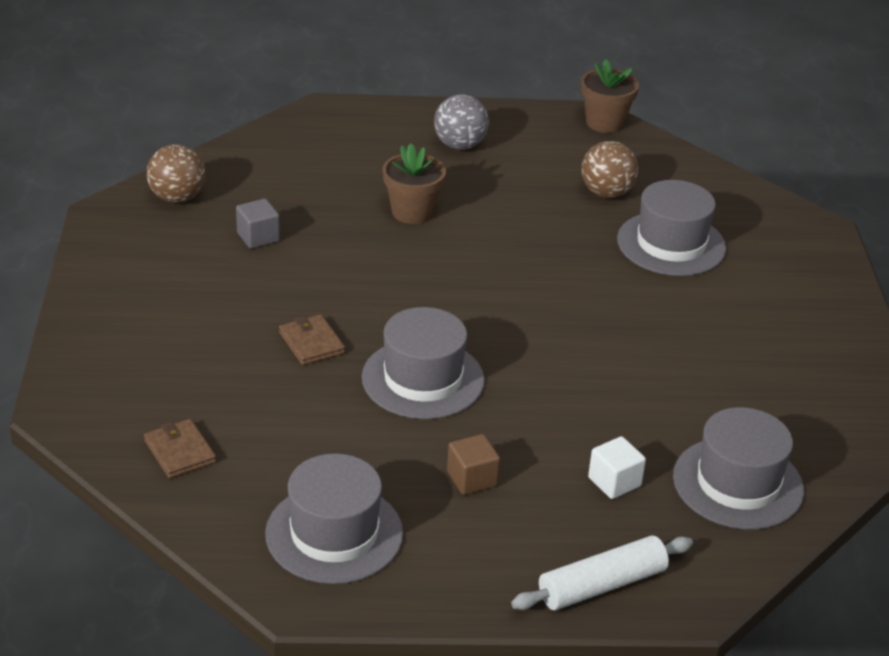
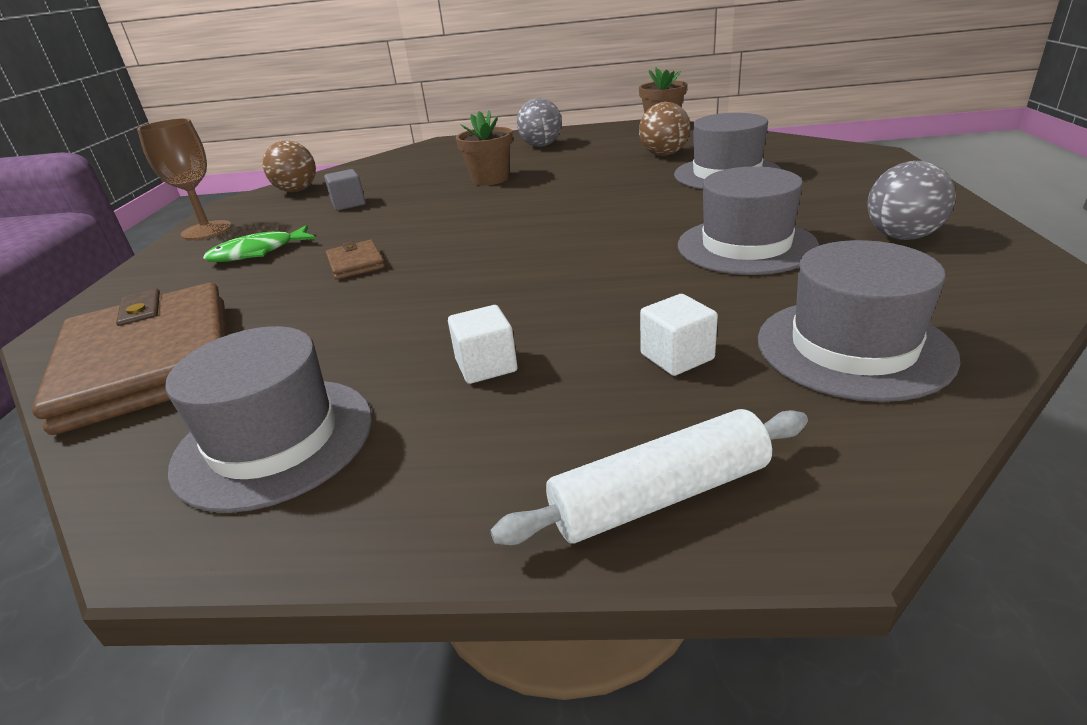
camera: 10 degrees right, 5 degrees down
brown wallet [144,419,216,479] -> brown wallet [32,282,228,435], size x2.47
grey hat [362,307,485,419] -> grey hat moved to [678,167,819,275]
brown cube [447,434,500,495] -> white cube [448,305,517,384]
none -> brown goblet [137,118,232,240]
none -> green fish [203,225,316,262]
none -> grey ball [867,161,956,240]

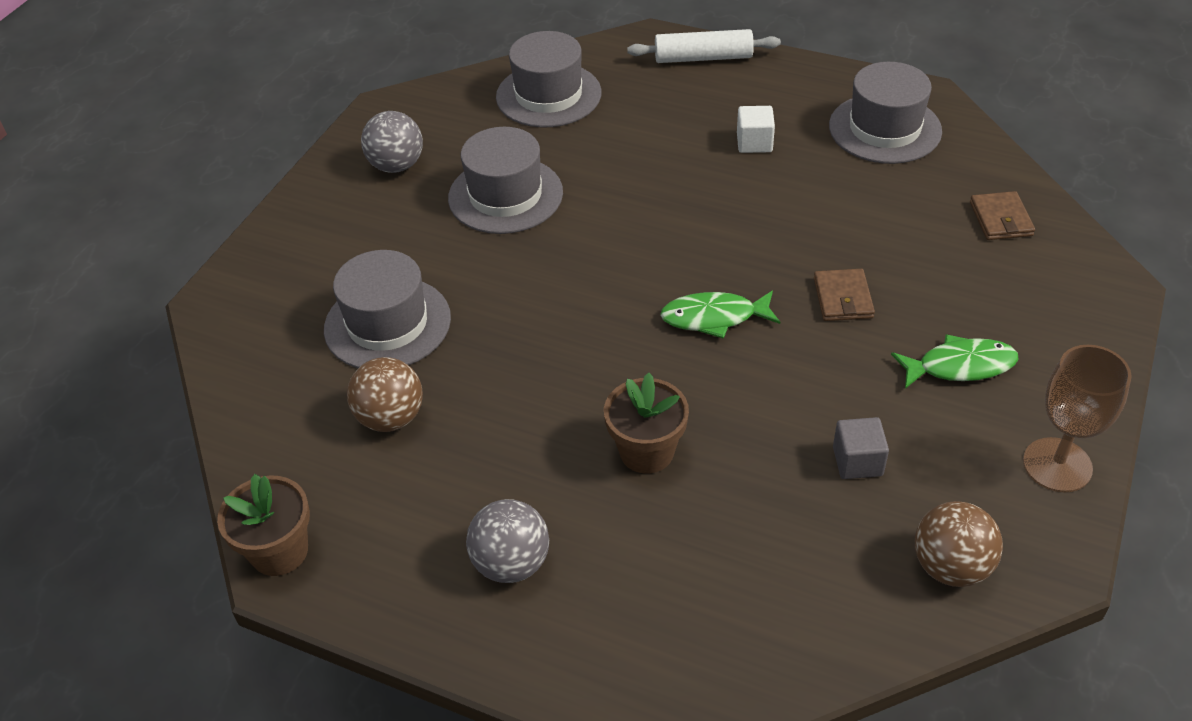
camera: 160 degrees left, 15 degrees up
brown wallet [32,282,228,435] -> brown wallet [970,191,1035,240], size x0.41
white cube [640,294,718,376] -> none
none -> green fish [660,291,780,339]

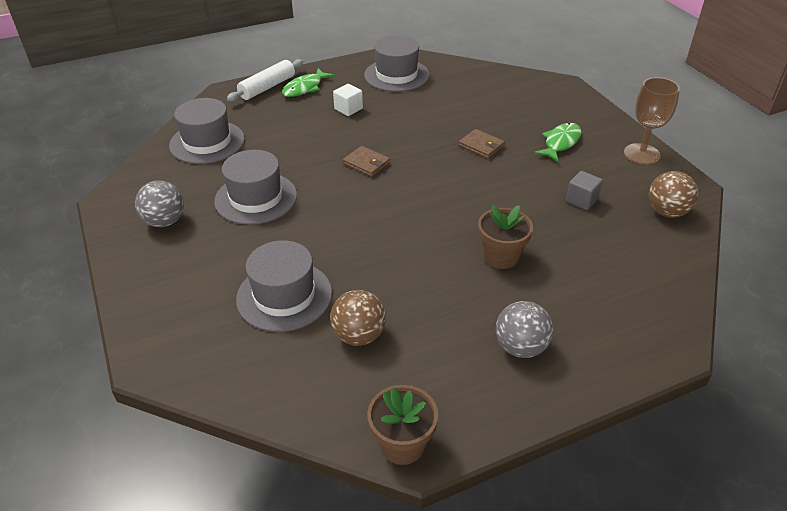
camera: 50 degrees left, 5 degrees down
green fish [660,291,780,339] -> green fish moved to [282,68,335,97]
brown wallet [970,191,1035,240] -> brown wallet moved to [343,146,390,177]

